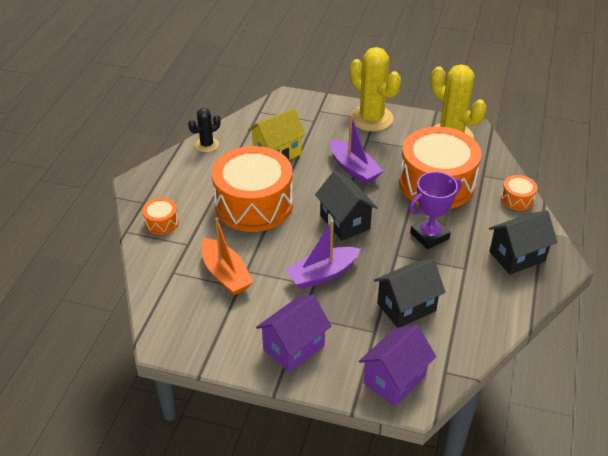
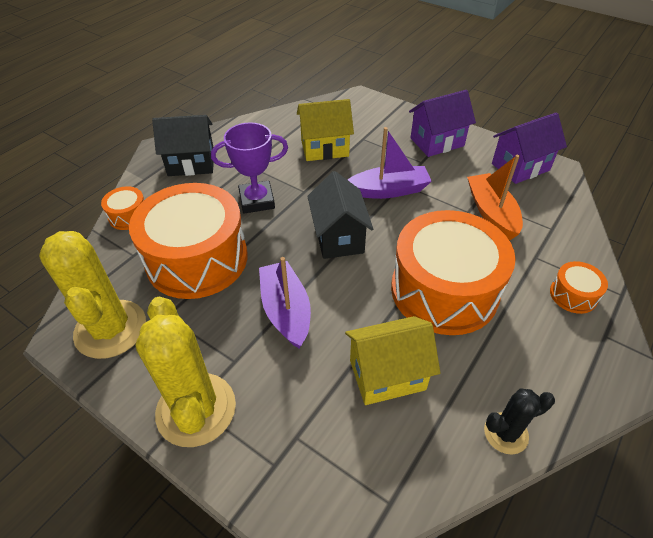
camera: 160 degrees left, 5 degrees up
purple house [359,325,436,406] -> purple house moved to [492,112,567,184]
black house [374,259,446,328] -> yellow house [297,99,354,161]

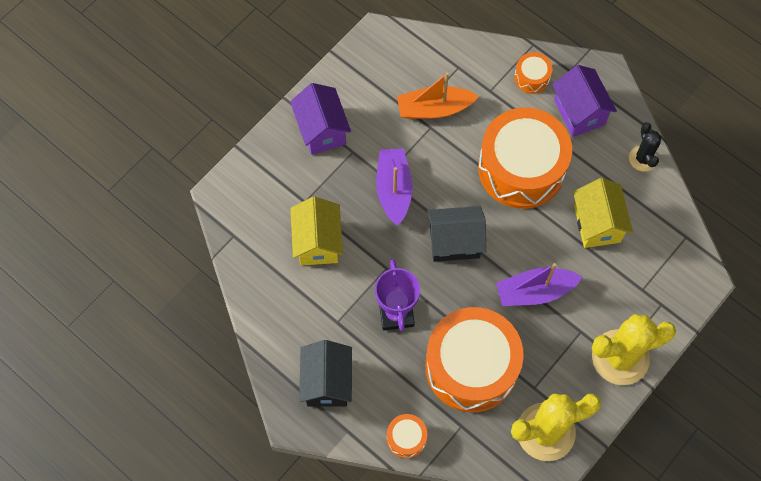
camera: 85 degrees left, 20 degrees up
purple house [492,112,567,184] -> purple house moved to [552,65,617,137]

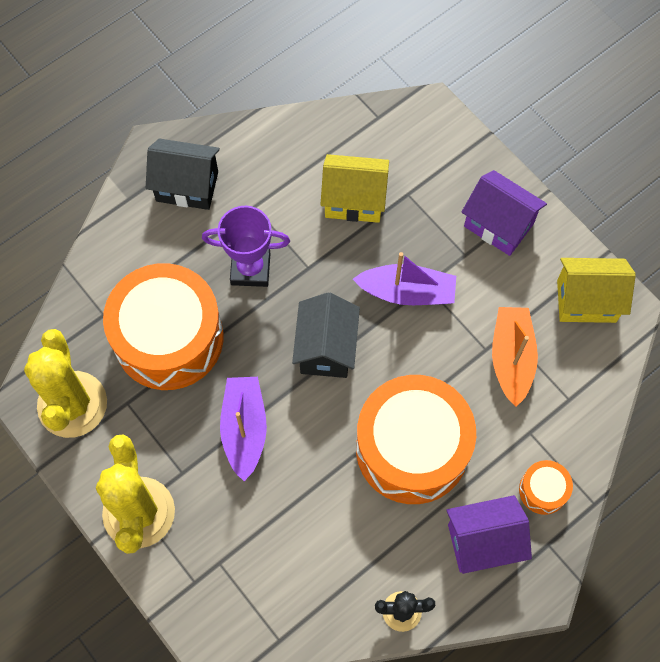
camera: 100 degrees right, 0 degrees up
purple house [290,83,351,155] -> purple house turned 45 degrees clockwise [462,170,547,256]
orange drum [387,414,427,458] -> none
yellow house [573,178,633,248] -> yellow house moved to [557,258,636,323]

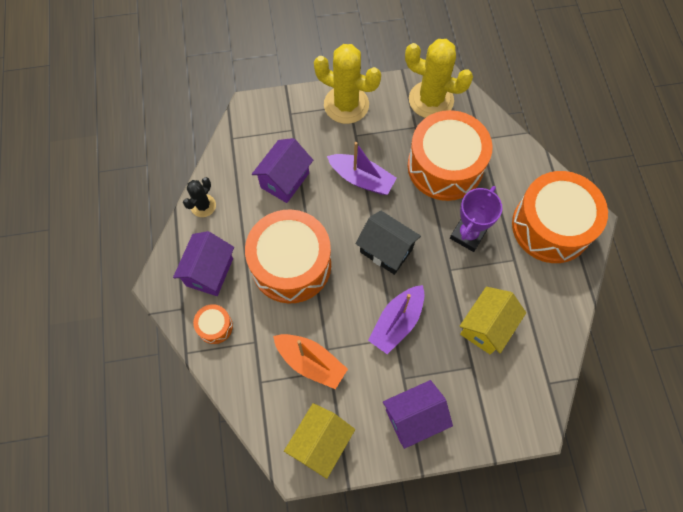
camera: 120 degrees right, 0 degrees up
black house [146,139,220,210] -> orange drum [512,171,608,263]
none -> purple house [252,138,313,203]

